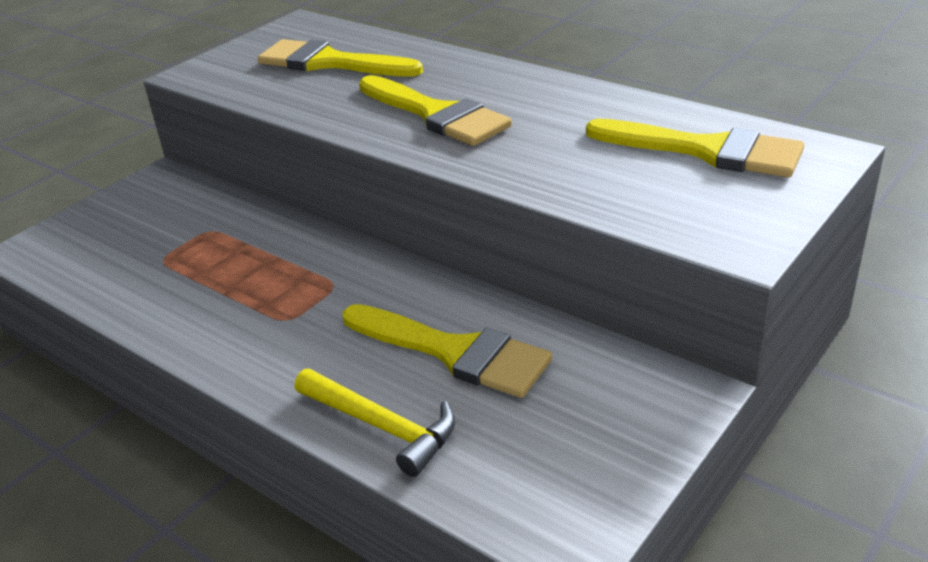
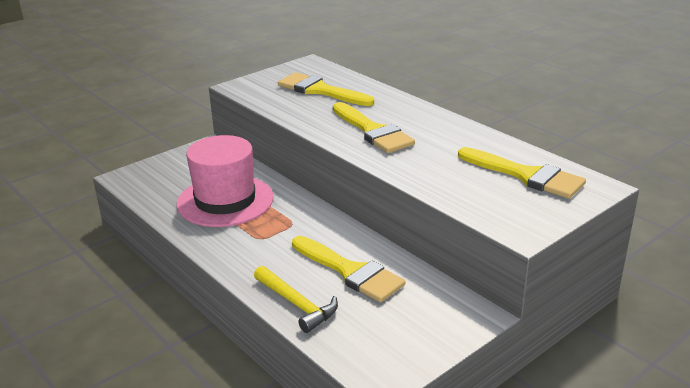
camera: 10 degrees right, 5 degrees down
none -> pink hat [177,135,274,227]

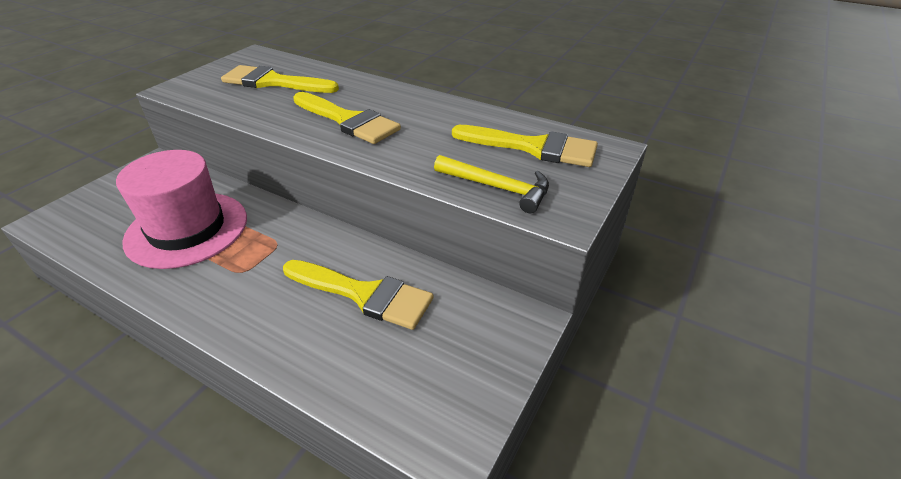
camera: 20 degrees left, 10 degrees up
yellow hammer [254,266,338,333] -> yellow hammer moved to [434,155,549,213]

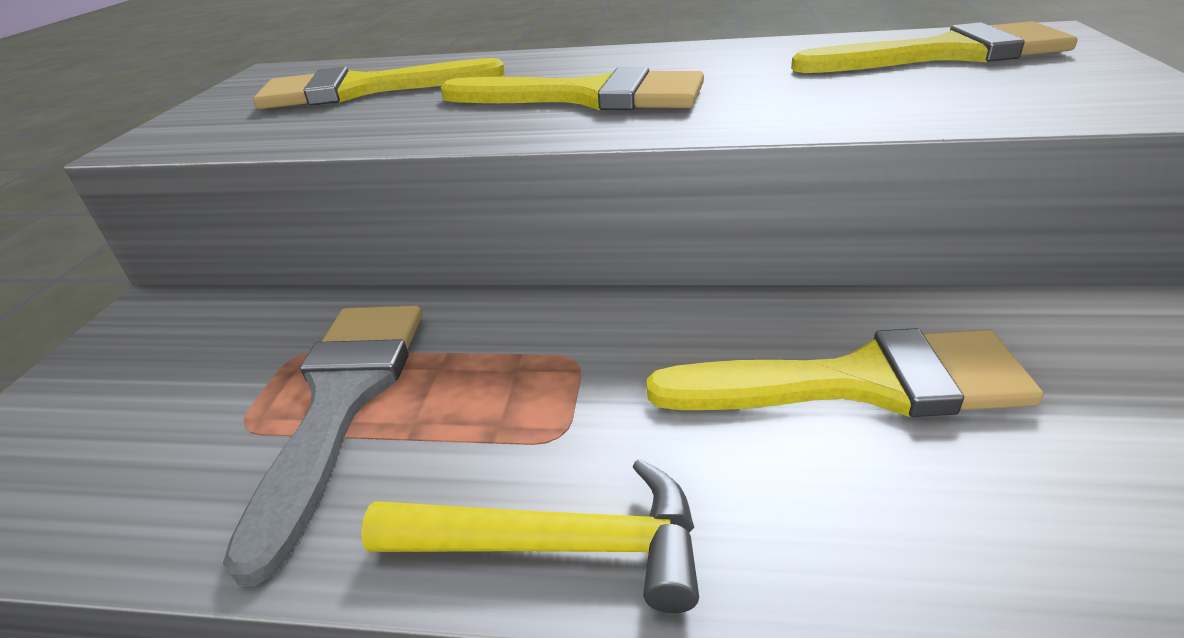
camera: 20 degrees left, 5 degrees down
pink hat [116,150,247,269] -> grey brush [223,305,422,585]
yellow hammer [434,155,549,213] -> yellow hammer moved to [361,458,699,613]

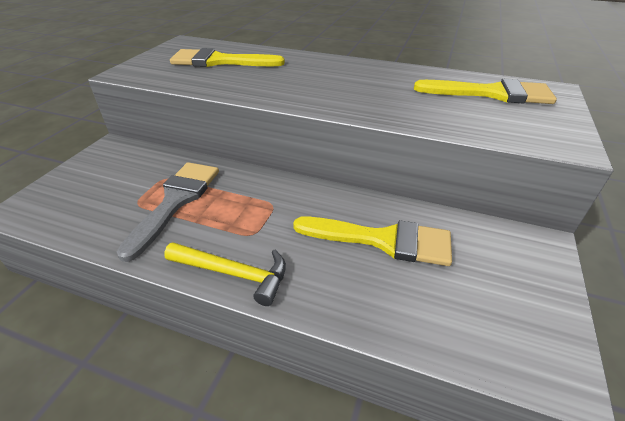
camera: 10 degrees right, 5 degrees up
yellow brush [441,67,704,110] -> none

